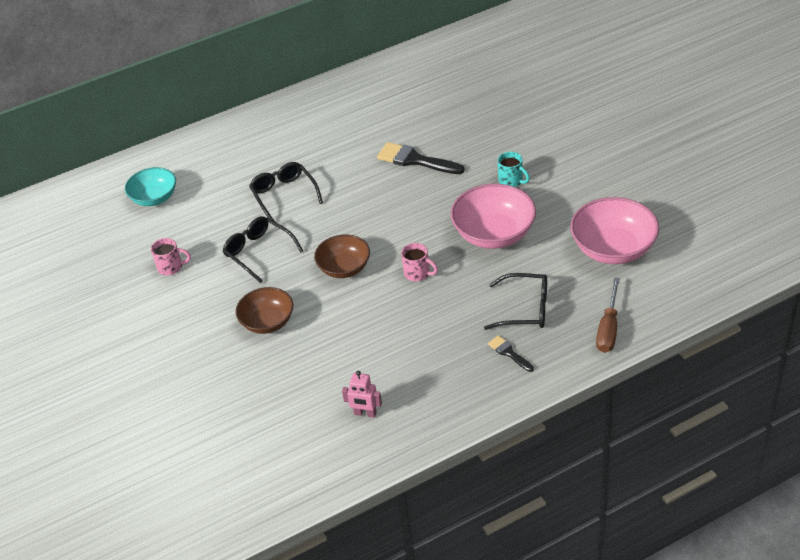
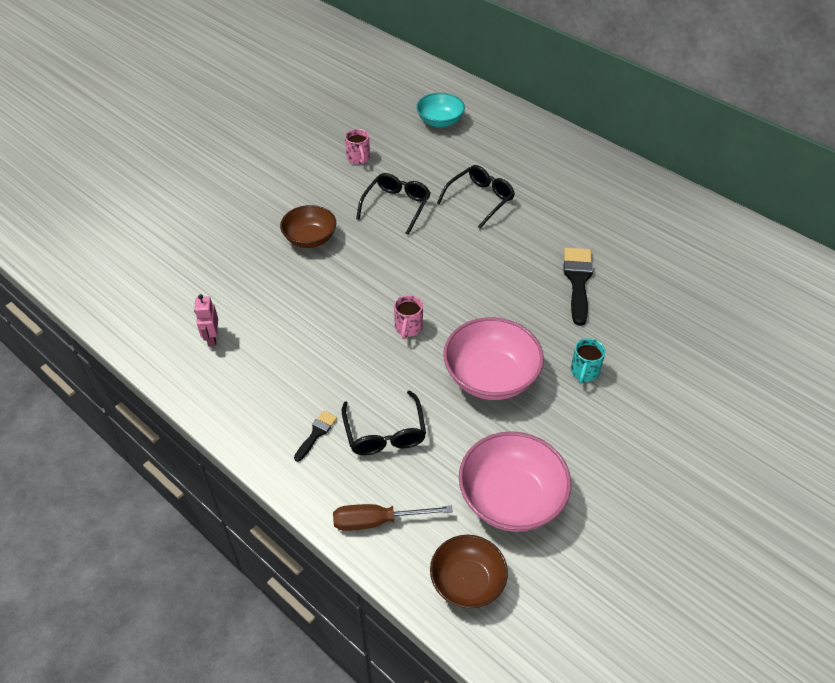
camera: 65 degrees right, 5 degrees up
brown bowl [314,234,370,278] -> brown bowl moved to [430,535,508,608]

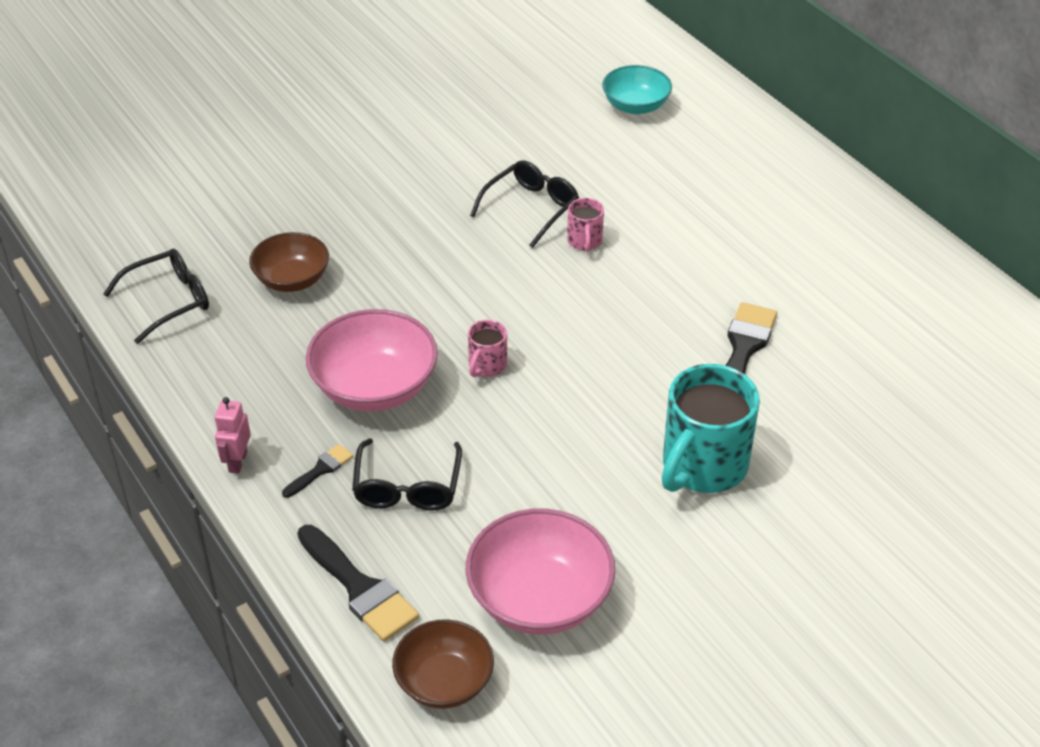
camera: 15 degrees right, 5 degrees down
pink robot [194,294,218,347] -> pink robot moved to [215,397,251,474]
brown bowl [280,205,336,248] -> brown bowl moved to [249,232,329,292]
brown screwdriver [333,504,453,531] -> black brush [297,525,419,642]
pink mug [345,129,370,164] -> pink mug moved to [567,198,604,252]
black glasses [437,165,515,229] -> black glasses moved to [103,249,209,344]
pink bowl [443,317,544,400] -> pink bowl moved to [306,309,438,412]
turquoise mug [571,338,605,384] -> turquoise mug [661,364,760,493], size x2.11

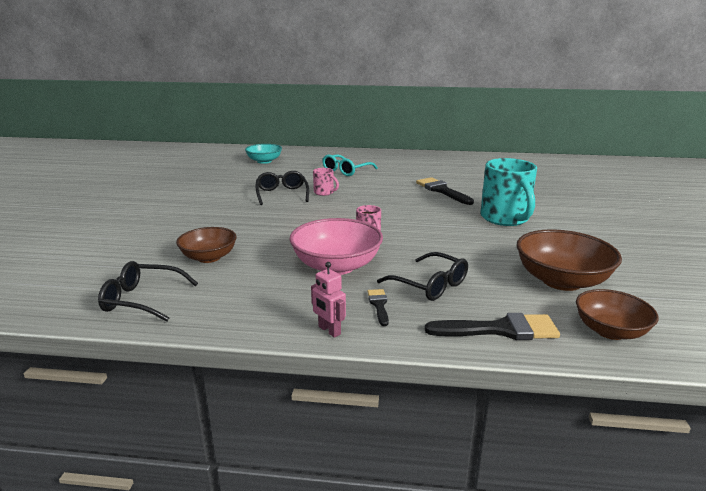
camera: 50 degrees left, 20 degrees down
black glasses [103,249,209,344] -> black glasses turned 90 degrees counterclockwise [98,261,198,321]
pink bowl [466,509,615,635] -> brown bowl [517,229,622,291]
none -> turquoise glasses [322,154,378,176]

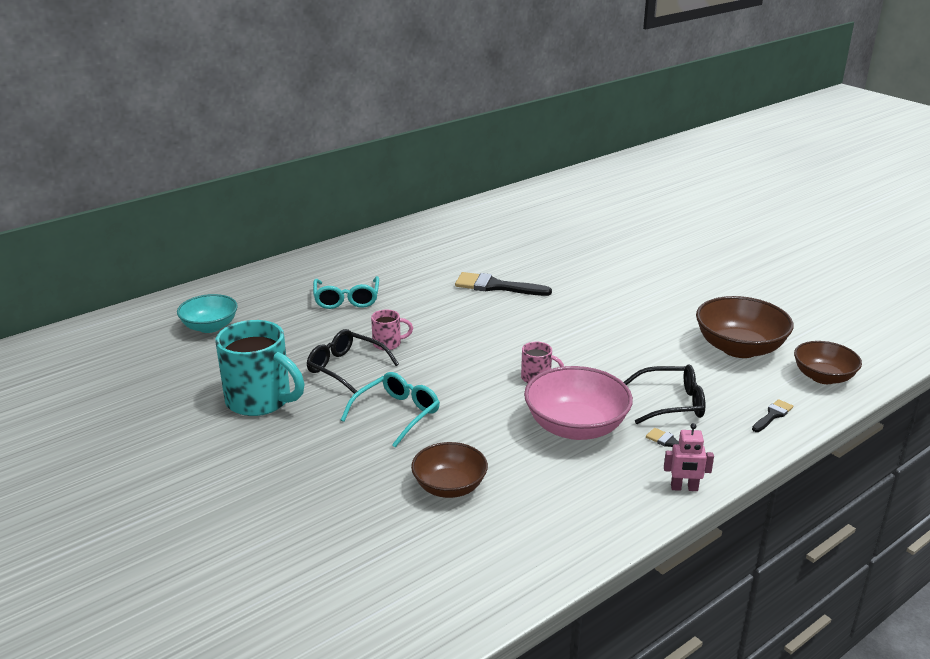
camera: 45 degrees left, 5 degrees up
black glasses [98,261,198,321] -> none
black brush [425,313,560,340] -> black brush [752,399,793,432], size x0.53
turquoise mug [480,158,537,226] -> turquoise mug moved to [215,320,305,416]
none -> turquoise glasses [341,372,440,448]

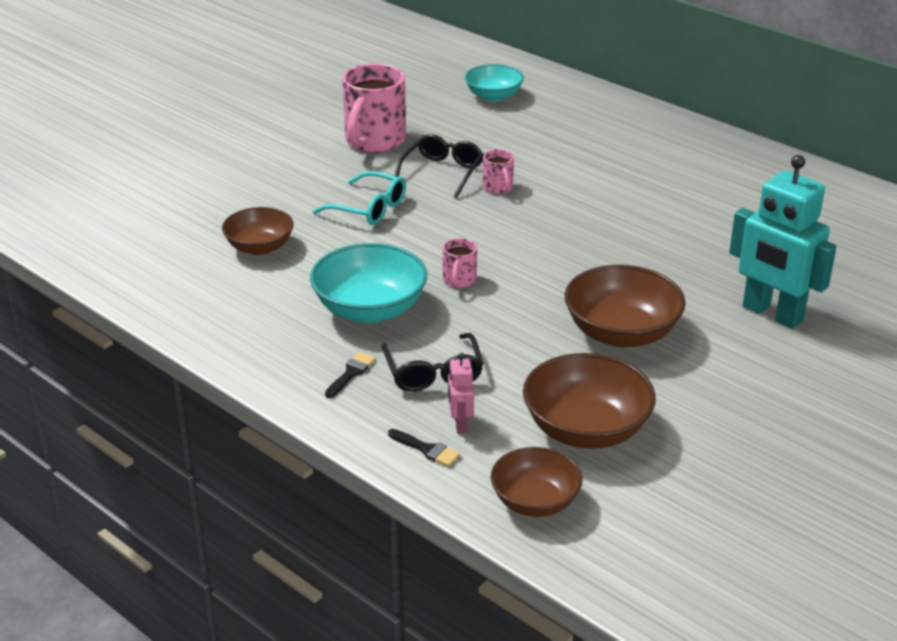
camera: 80 degrees right, 5 degrees up
turquoise mug [215,320,305,416] -> pink mug [342,63,406,153]
turquoise glasses [313,276,379,309] -> none
black brush [455,272,552,296] -> none
pink bowl [524,366,633,440] -> turquoise bowl [310,243,427,323]
pink robot [664,423,714,491] -> pink robot moved to [448,353,474,434]
none -> brown bowl [564,265,686,347]
none -> turquoise robot [729,155,837,329]

